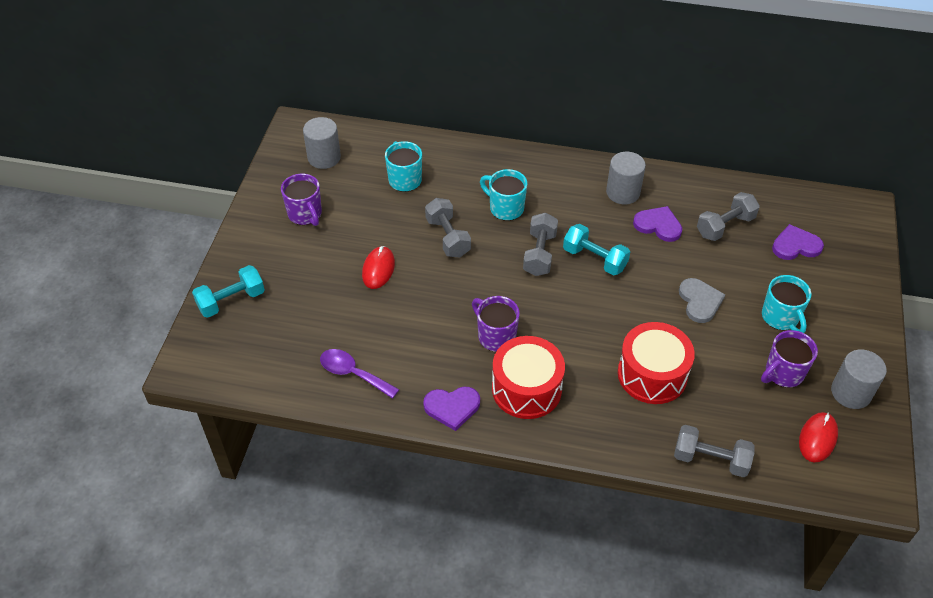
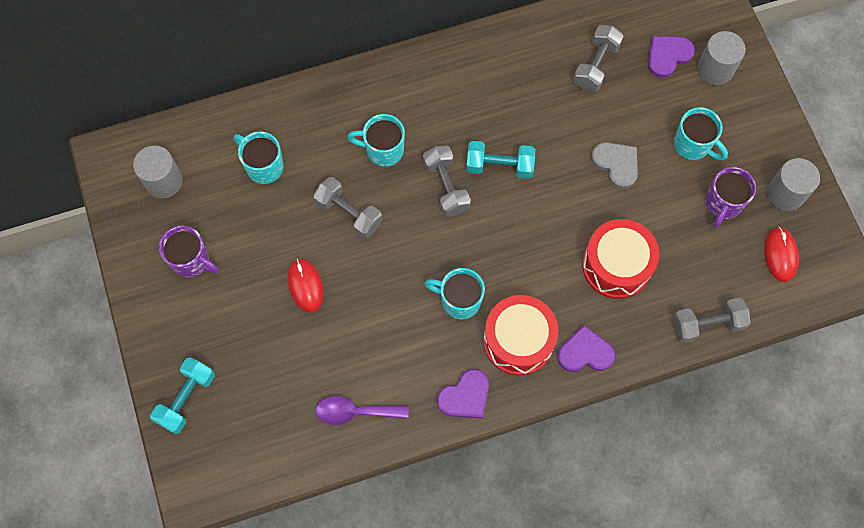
camera: 30 degrees left, 20 degrees up
purple mug [472,296,520,352] -> turquoise mug [424,268,485,320]
grey cylinder [606,152,646,204] -> grey cylinder moved to [697,31,746,85]
purple heart [633,206,682,242] -> purple heart moved to [557,325,615,372]

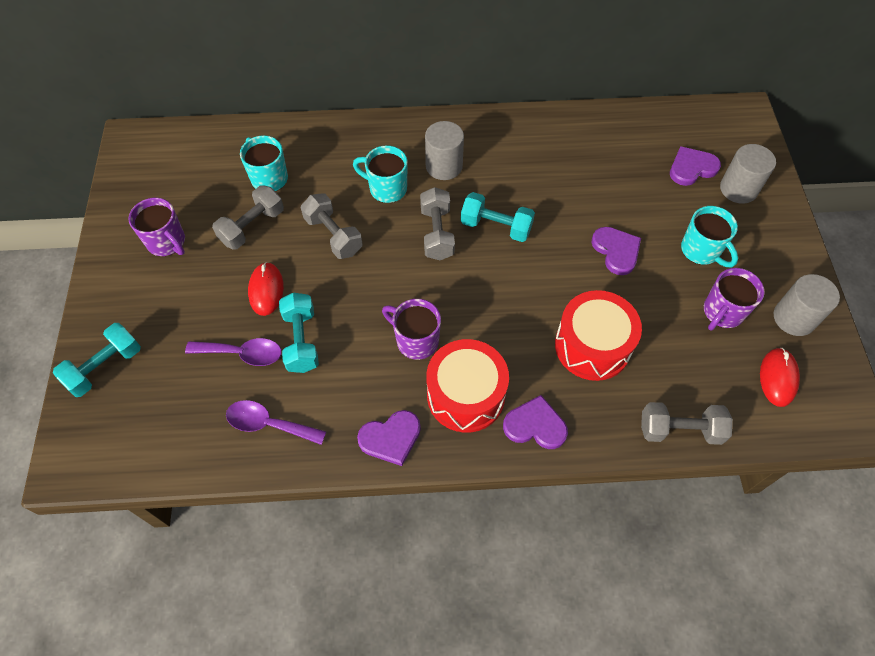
camera: 15 degrees right, 10 degrees down
grey cylinder [133,145,183,198] -> grey cylinder moved to [425,121,464,180]
turquoise mug [424,268,485,320] -> purple mug [382,299,441,360]
grey dumbbell [573,25,623,92] -> grey dumbbell moved to [212,185,284,249]
grey heart [591,142,638,189] -> purple heart [591,227,641,275]
none -> purple spoon [185,338,281,366]
none -> turquoise dumbbell [279,292,319,373]

